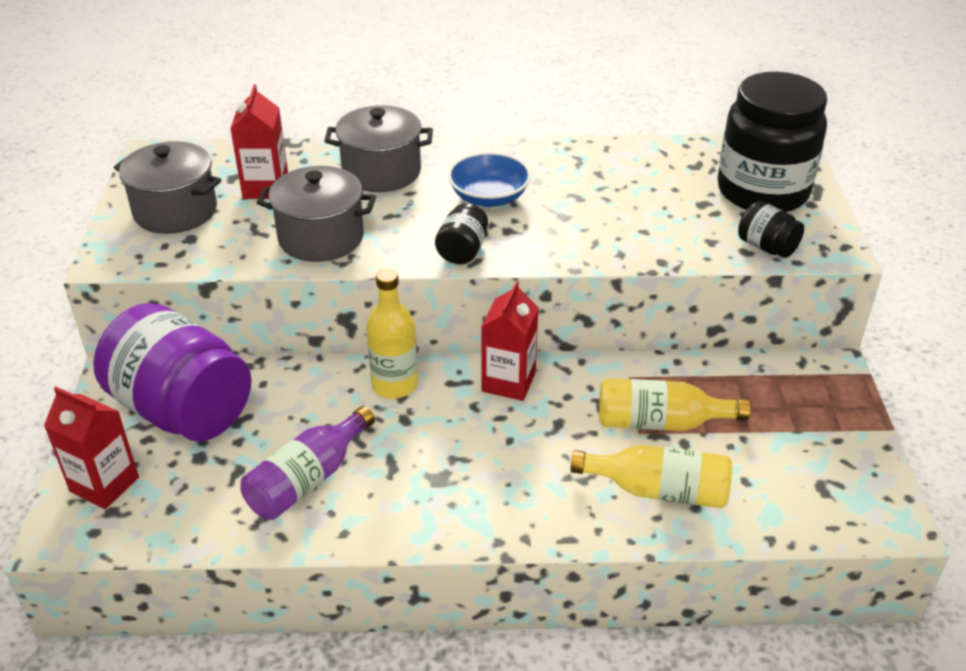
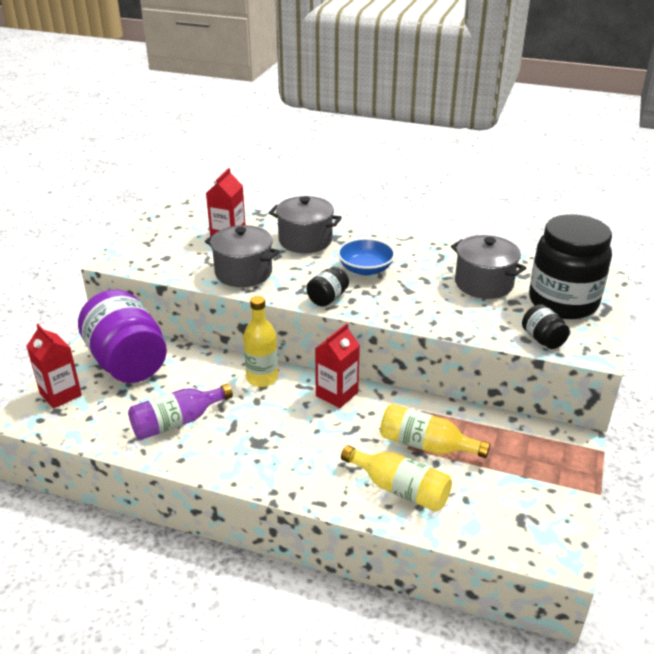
camera: 20 degrees right, 5 degrees down
grey pot [114,141,221,234] -> grey pot moved to [451,235,526,299]

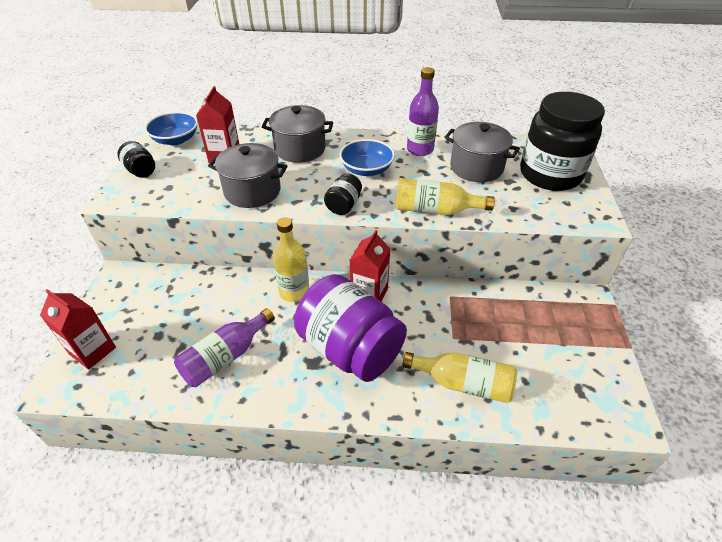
camera: 15 degrees left, 10 degrees up
purple jar [78,289,167,383] -> purple jar moved to [294,274,407,382]
yellow bottle [380,404,490,458] -> yellow bottle moved to [395,178,495,215]
black jar [522,304,570,349] -> black jar moved to [118,141,155,178]
none -> blue bowl [145,112,198,145]
none -> purple bottle [407,67,439,156]

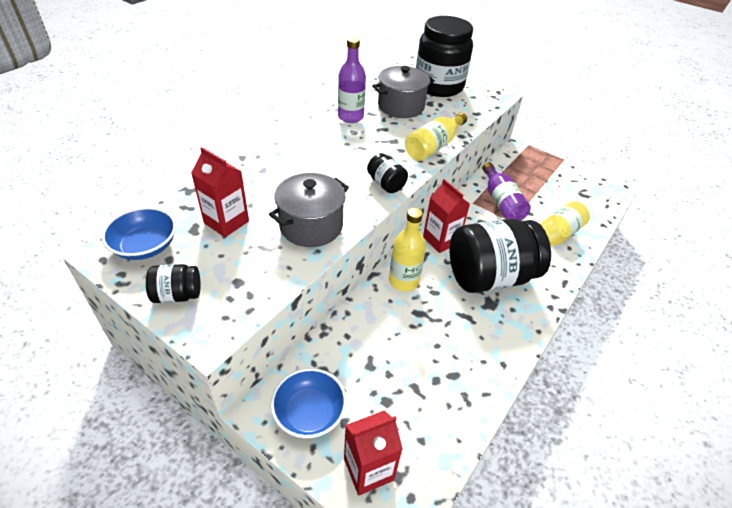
camera: 60 degrees left, 0 degrees up
purple bottle [174,309,275,387] -> purple bottle moved to [482,162,531,221]
grey pot [262,105,333,163] -> none
purple jar [294,274,407,382] -> black jar [450,219,551,293]
blue bowl [340,139,395,176] -> blue bowl moved to [271,368,347,438]

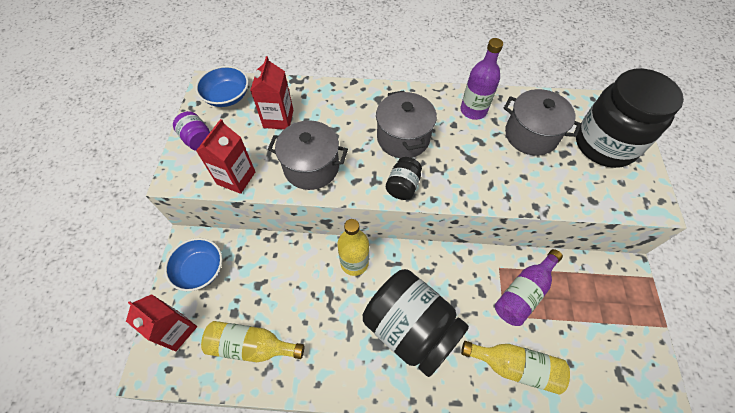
camera: 60 degrees right, 15 degrees up
black jar [146,264,200,303] -> purple jar [173,111,210,151]
yellow bottle [405,112,467,161] -> yellow bottle moved to [201,321,304,362]
red carton [423,179,470,253] -> red carton moved to [196,119,255,194]
none -> grey pot [376,90,437,158]

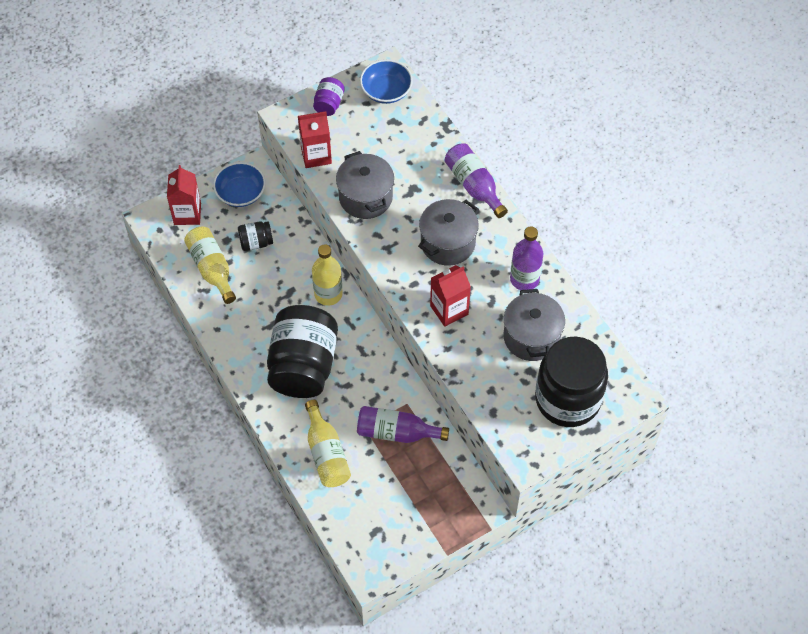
camera: 55 degrees right, 0 degrees up
red carton [250,56,293,129] -> red carton moved to [430,265,471,327]
black jar [386,157,422,200] -> black jar moved to [238,221,273,251]
none -> purple bottle [445,143,508,218]

